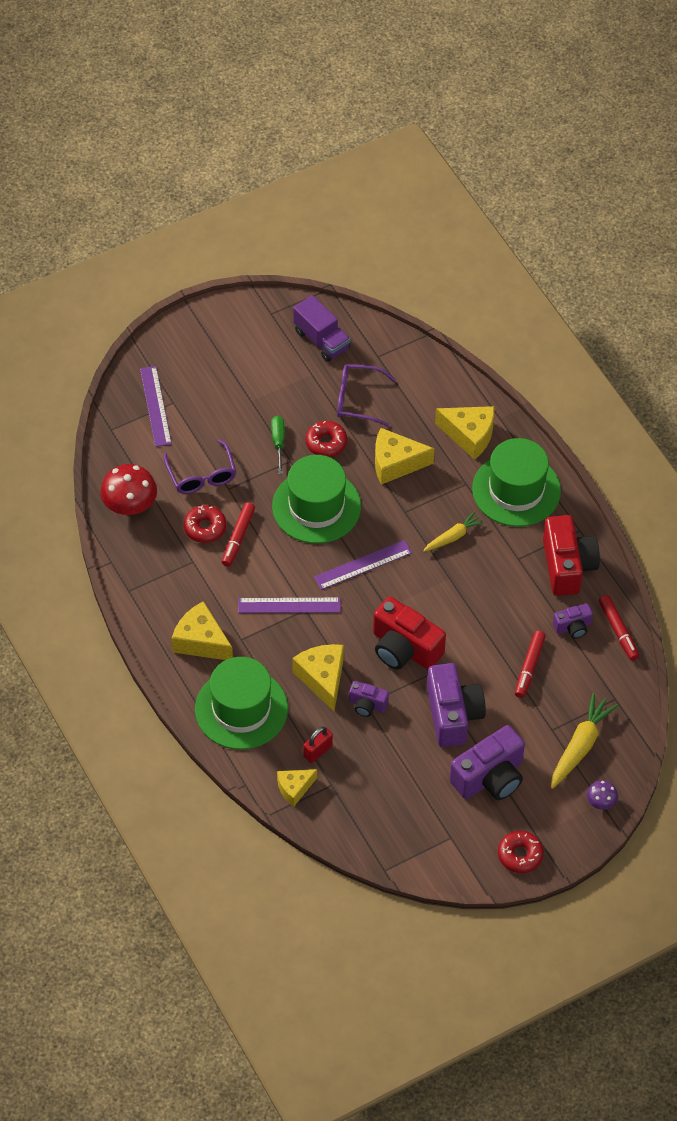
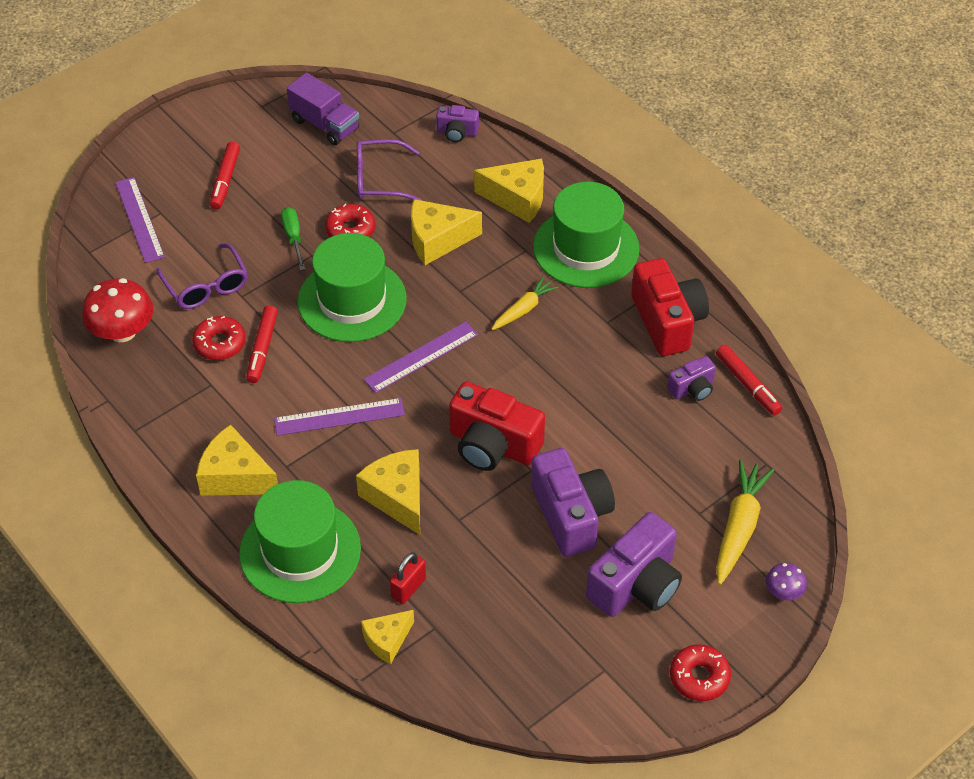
camera: 10 degrees left, 5 degrees down
purple camera [349,681,389,717] -> purple camera moved to [436,105,479,142]
red marker [515,631,546,698] -> red marker moved to [210,142,240,209]

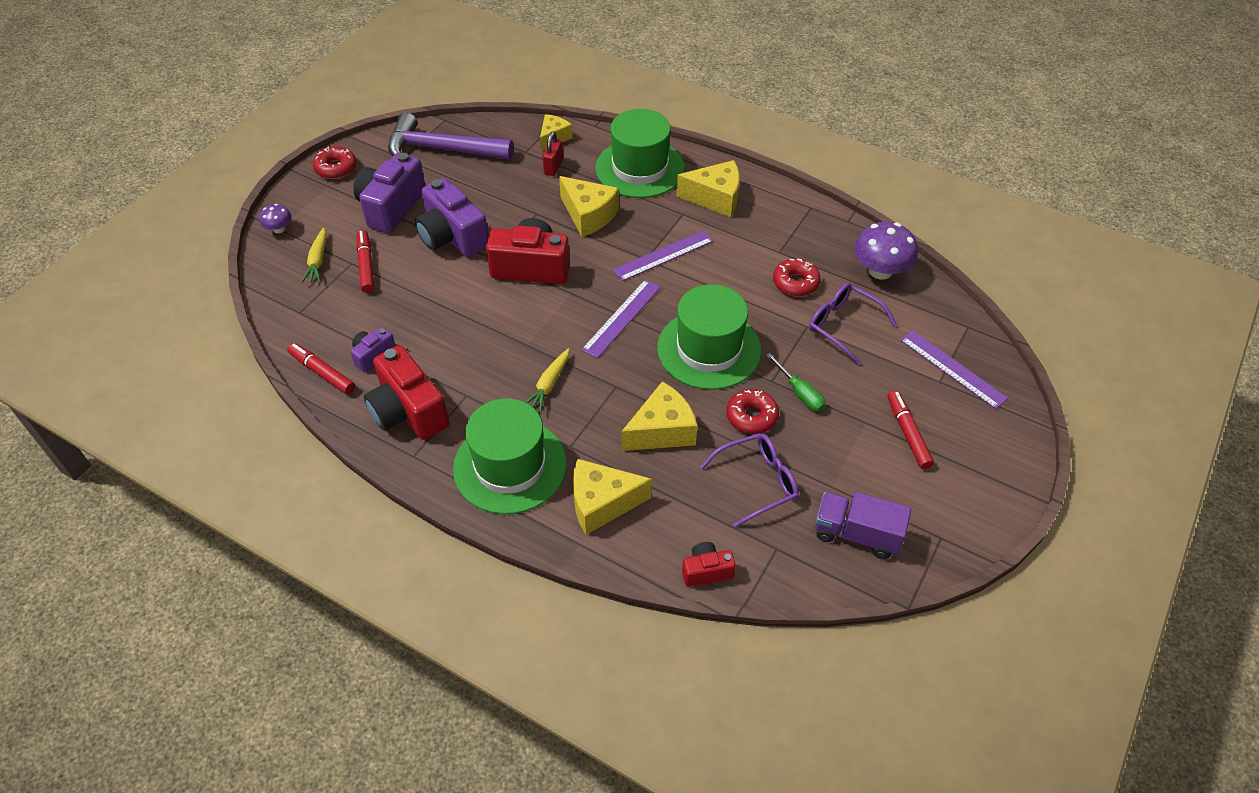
camera: 160 degrees right, 0 degrees up
red mushroom [82,278,153,342] -> purple mushroom [854,222,918,280]
red marker [246,305,278,383] -> red marker moved to [357,230,374,293]
purple camera [436,105,479,142] -> red camera [682,542,736,587]
yellow carrot [716,460,774,585] -> yellow carrot [301,228,326,283], size x0.63
none -> purple hammer [388,112,513,160]

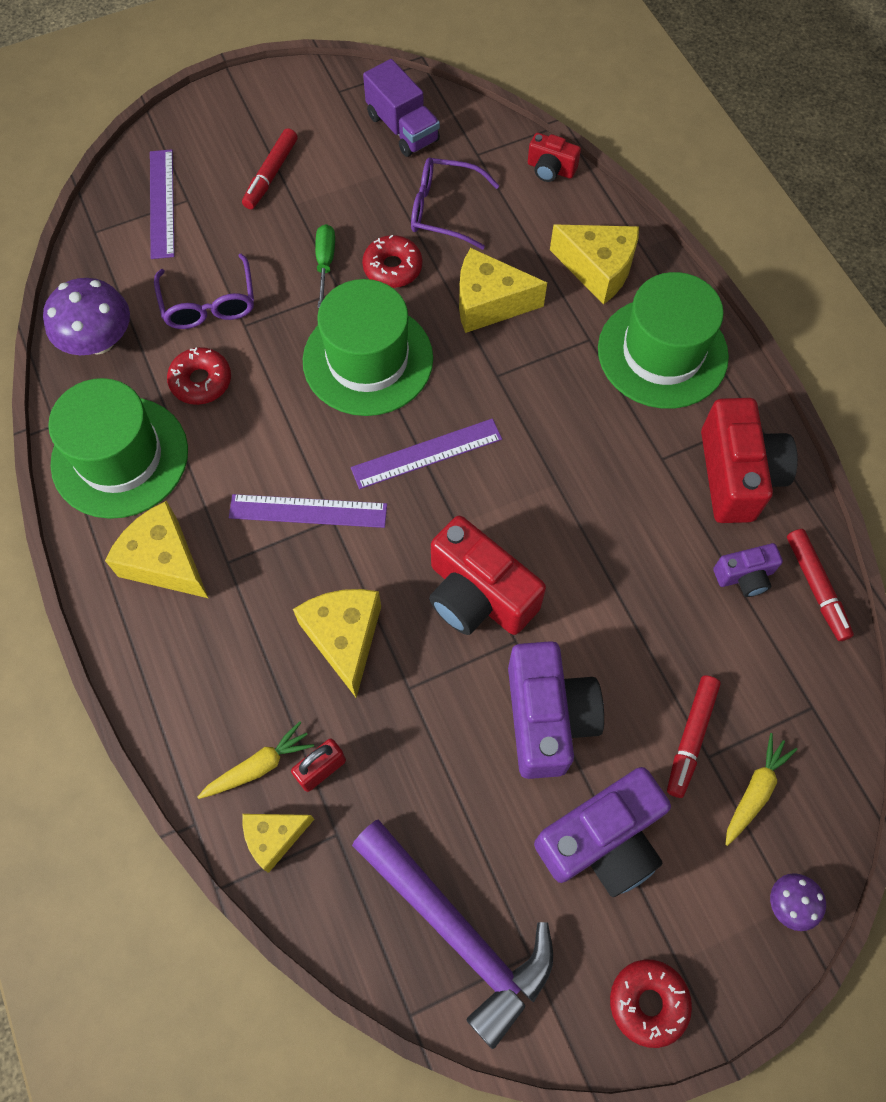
camera: 145 degrees left, 15 degrees up
yellow carrot [525,348,570,413] -> yellow carrot moved to [197,721,314,799]
green hat [595,109,685,198] -> green hat moved to [48,378,188,519]

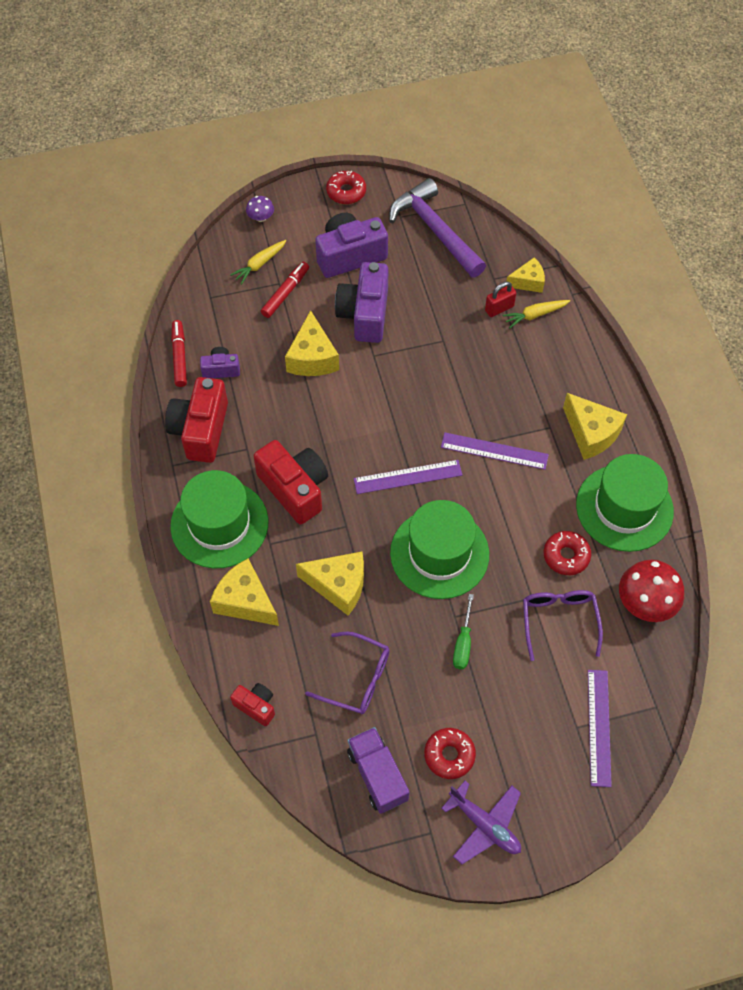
camera: 170 degrees left, 5 degrees down
purple mushroom [43,278,130,355] -> red mushroom [619,560,684,622]
red marker [242,128,298,209] -> none
yellow cheese [293,589,381,698] -> yellow cheese moved to [285,310,339,376]
red donut [362,235,422,288] -> red donut moved to [424,728,476,779]
red camera [429,516,546,635] -> red camera moved to [253,440,328,525]
none -> purple plane [441,781,521,864]

